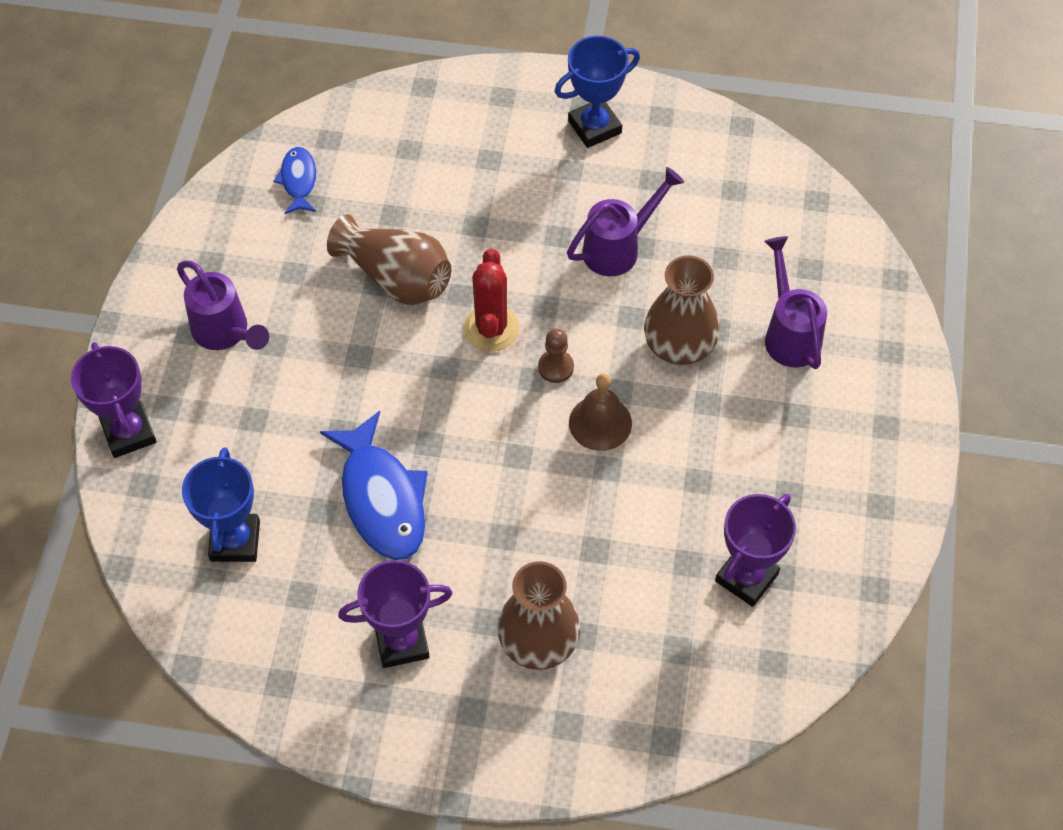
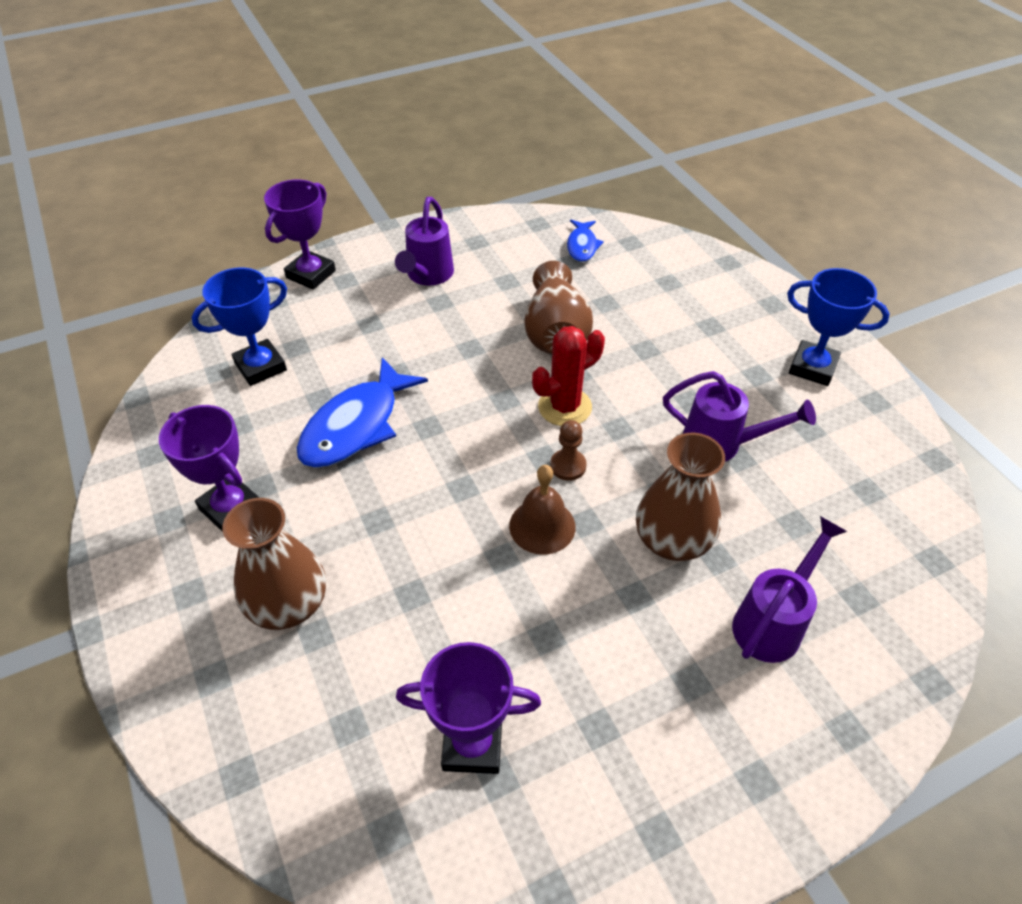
camera: 55 degrees right, 10 degrees down
blue fish [273,147,316,214] -> blue fish turned 135 degrees clockwise [567,220,604,262]

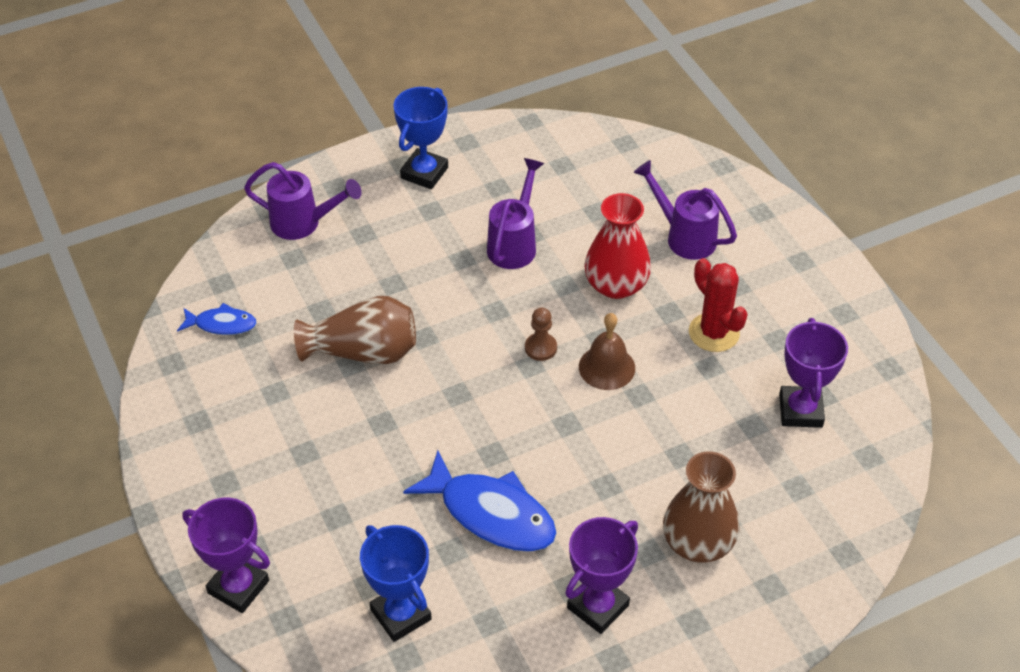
camera: 90 degrees left, 0 degrees up
purple watering can [395,197,454,286] -> purple watering can moved to [244,162,362,240]
red cactus [532,326,605,426] -> red cactus moved to [689,258,748,352]
brown vase [636,432,725,561] -> red vase [584,193,651,299]

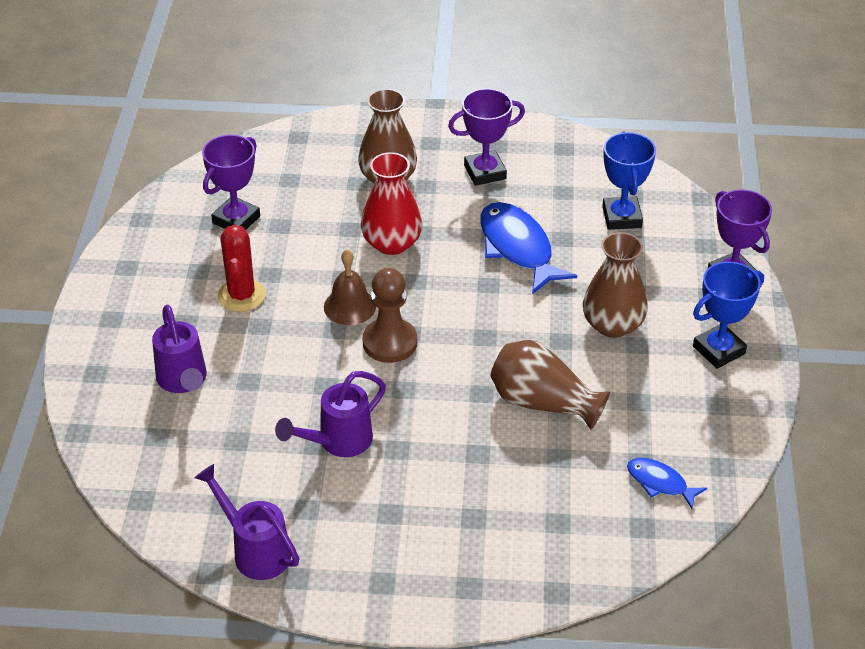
camera: 150 degrees left, 5 degrees down
purple watering can [244,162,362,240] -> purple watering can moved to [194,464,300,580]
blue trophy [394,87,448,189] -> blue trophy moved to [693,262,764,369]
brown pawn [525,308,557,361] -> brown pawn [363,268,417,363], size x1.77
red vase [584,193,651,299] -> red vase moved to [361,152,422,255]
none -> brown vase [583,232,648,338]

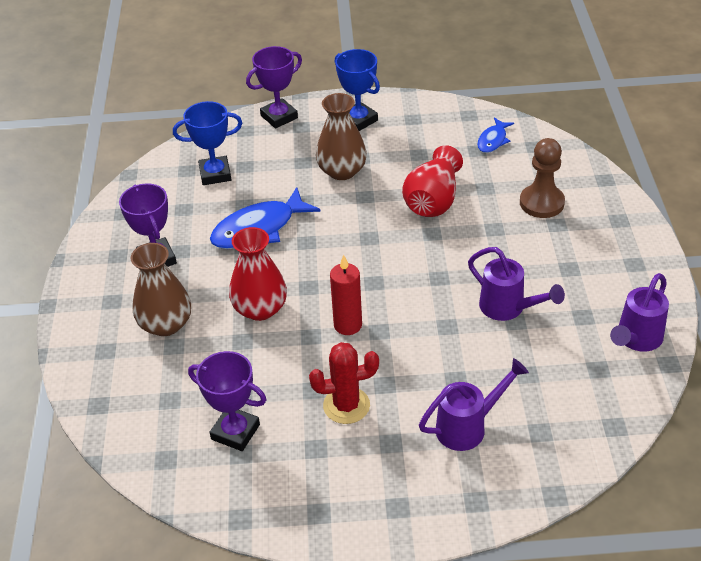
camera: 95 degrees left, 0 degrees up
brown bell [324,250,376,325] -> red candle [330,255,362,335]
brown pawn [363,268,417,363] -> brown pawn moved to [520,138,565,218]
brown vase [490,340,610,430] -> red vase [402,145,463,217]

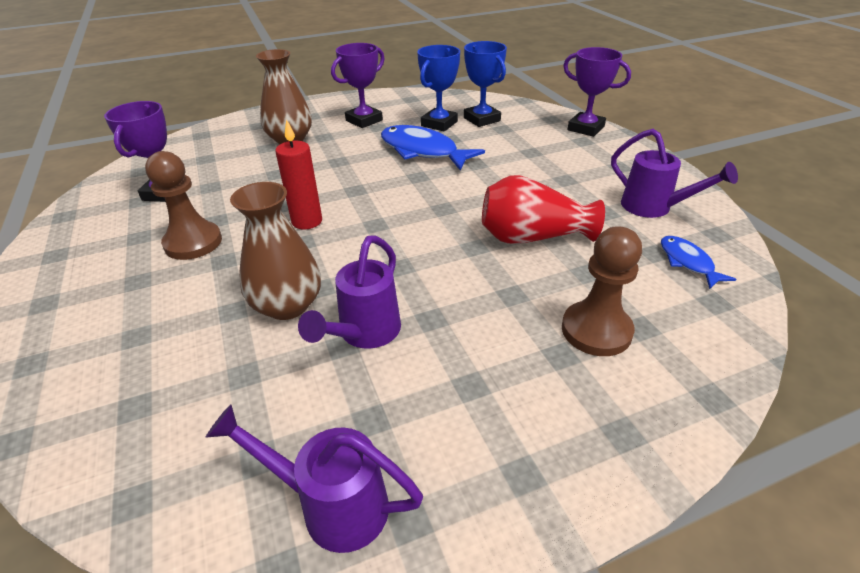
camera: 70 degrees right, 5 degrees down
red vase [229,227,287,321] -> none
red cactus [309,342,379,424] -> brown pawn [145,151,222,260]
brown vase [316,93,367,180] -> brown vase moved to [230,182,321,320]
blue trophy [335,49,380,131] -> blue trophy moved to [417,45,460,132]
purple watering can [419,358,529,451] -> purple watering can moved to [611,129,738,218]
blue fish [477,118,514,153] -> blue fish turned 60 degrees clockwise [661,236,736,289]

